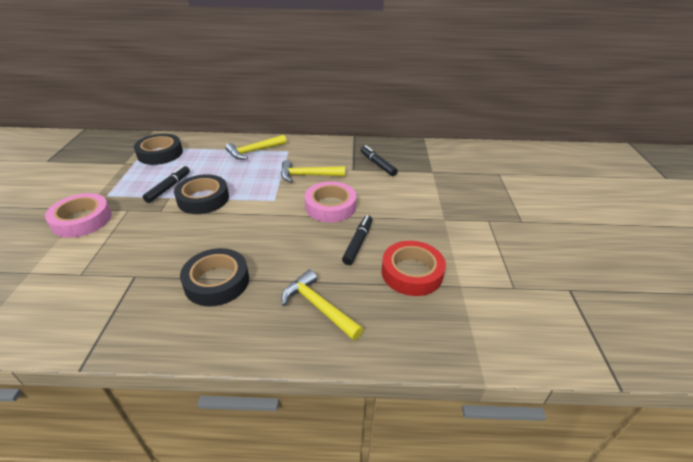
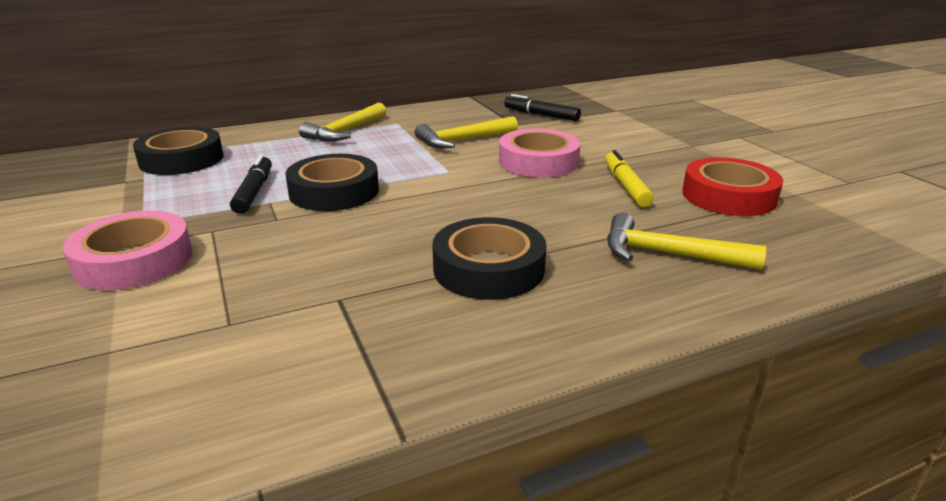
camera: 25 degrees left, 10 degrees down
black marker [342,215,372,265] -> yellow marker [605,150,654,207]

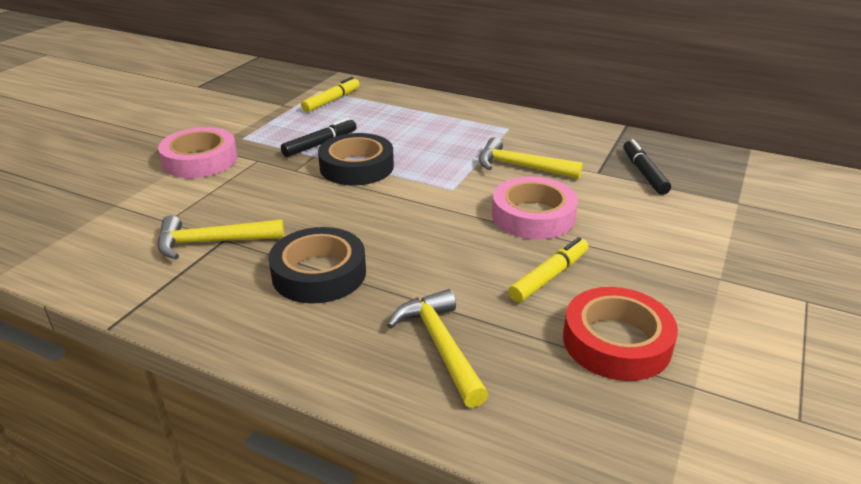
camera: 50 degrees right, 5 degrees up
black tape [133,127,223,175] -> yellow marker [301,77,360,112]
yellow hammer [299,103,386,142] -> yellow hammer moved to [158,215,284,259]

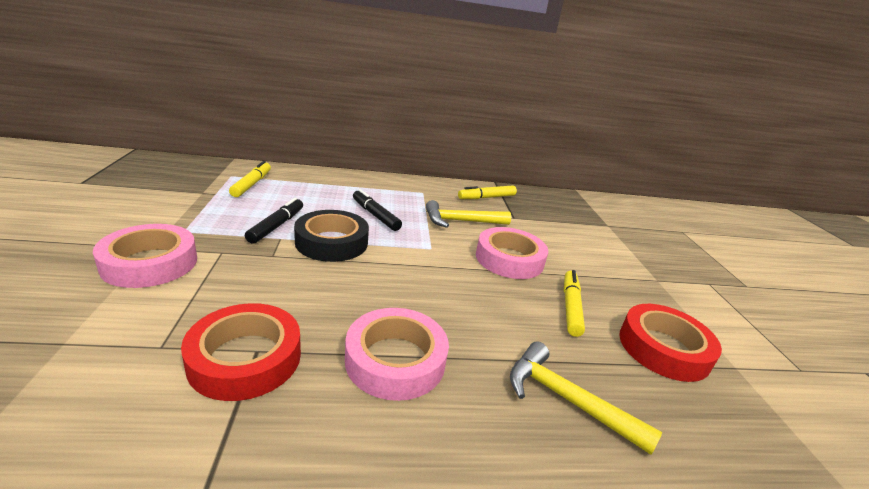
camera: 35 degrees left, 5 degrees down
yellow hammer [158,215,284,259] -> red tape [181,303,301,401]
black tape [268,227,366,304] -> pink tape [345,308,449,401]
black marker [623,139,671,195] -> black marker moved to [353,189,402,231]
none -> yellow marker [458,185,517,199]

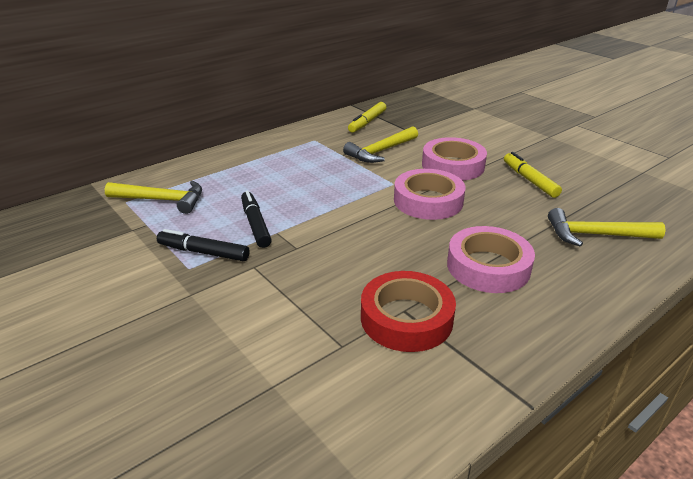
camera: 30 degrees left, 5 degrees up
pink tape [93,224,197,288] -> pink tape moved to [394,169,466,220]
yellow marker [229,161,271,197] -> yellow hammer [105,181,202,214]
black tape [294,210,369,262] -> none
black marker [353,189,402,231] -> black marker moved to [157,229,250,261]
red tape [619,304,722,382] -> none

